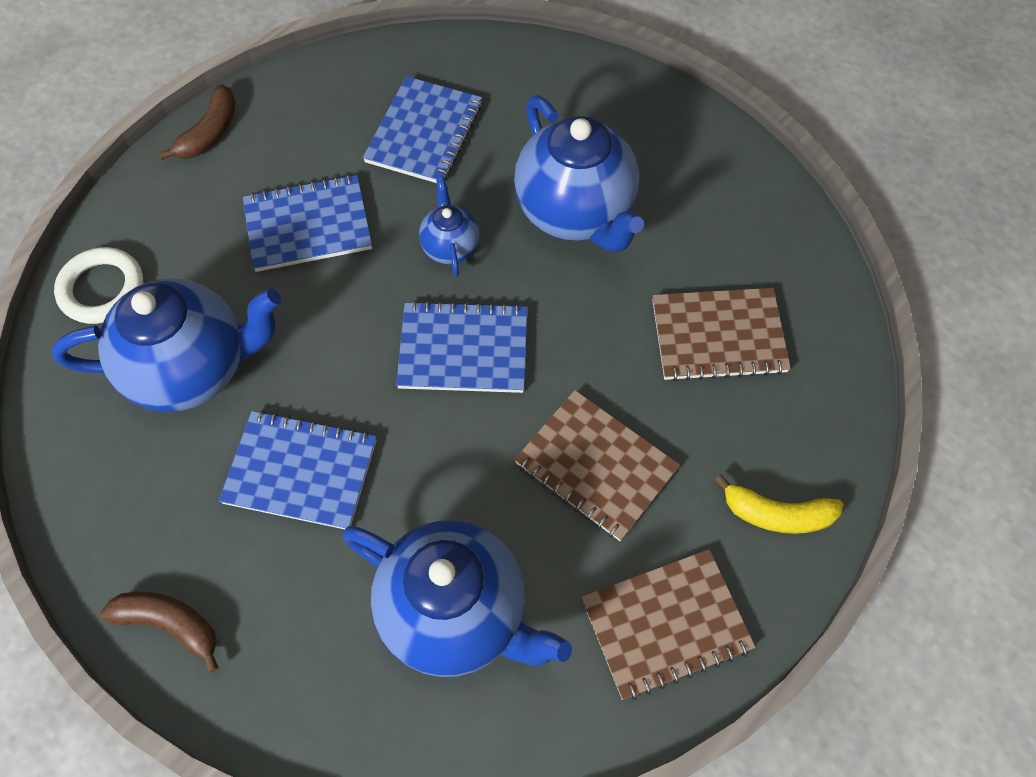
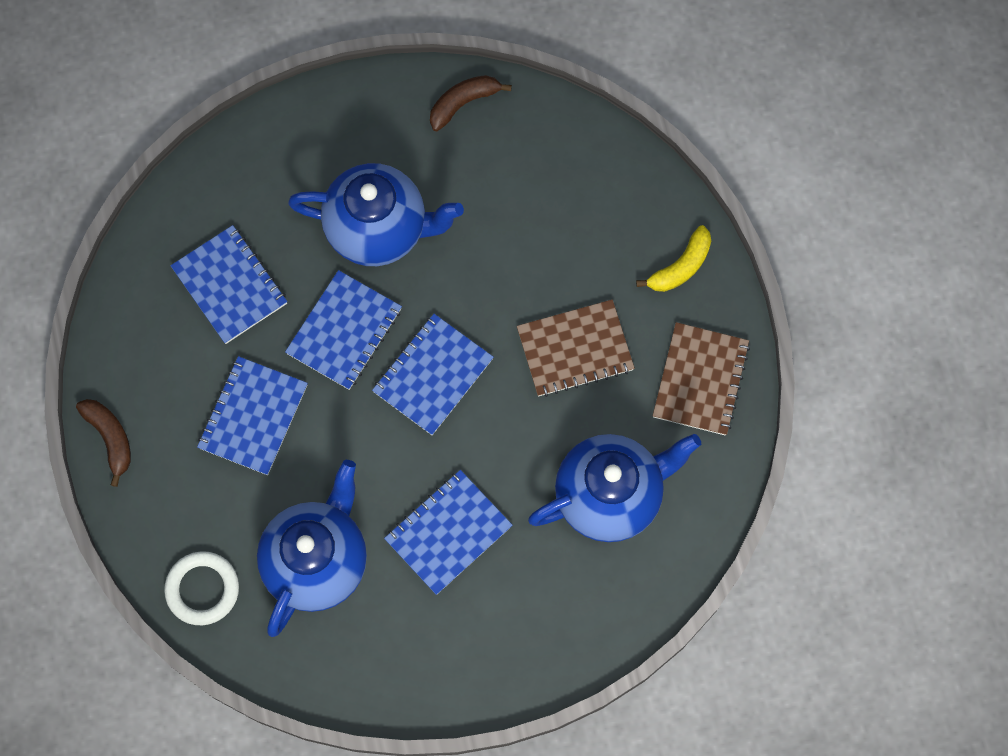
camera: 55 degrees left, 10 degrees up
brown banana [101,592,219,673] -> brown banana moved to [430,75,512,131]
blue teapot [419,176,480,276] -> blue notebook [285,270,402,390]
brown notebook [652,288,791,382] -> none

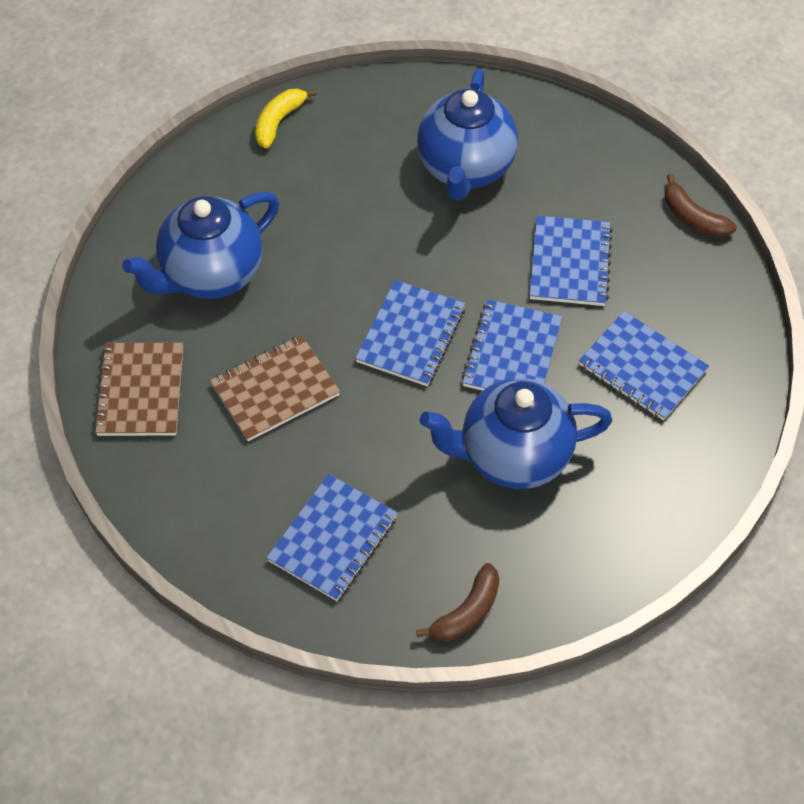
camera: 165 degrees right, 15 degrees down
white ring [164,552,239,625] -> none
blue notebook [384,470,512,595] -> blue notebook moved to [266,474,398,601]
yellow banana [636,225,711,292] -> yellow banana moved to [255,89,317,149]

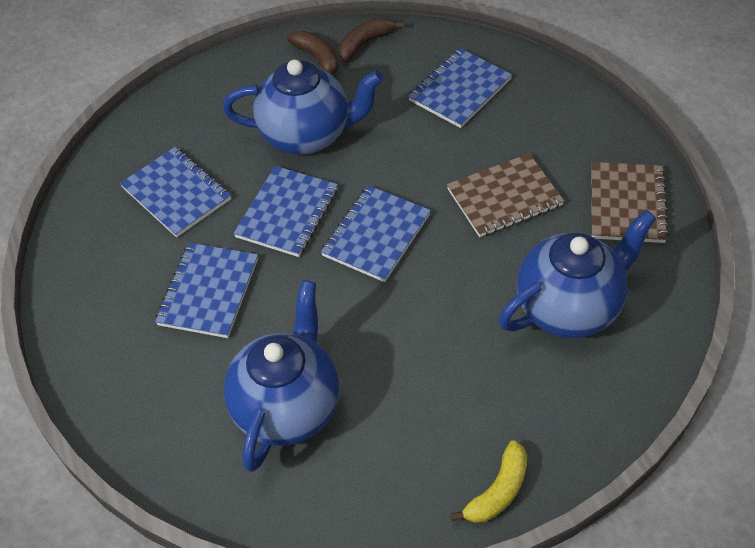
camera: 170 degrees left, 5 degrees down
brown banana [665,174,737,238] -> brown banana moved to [287,31,339,75]

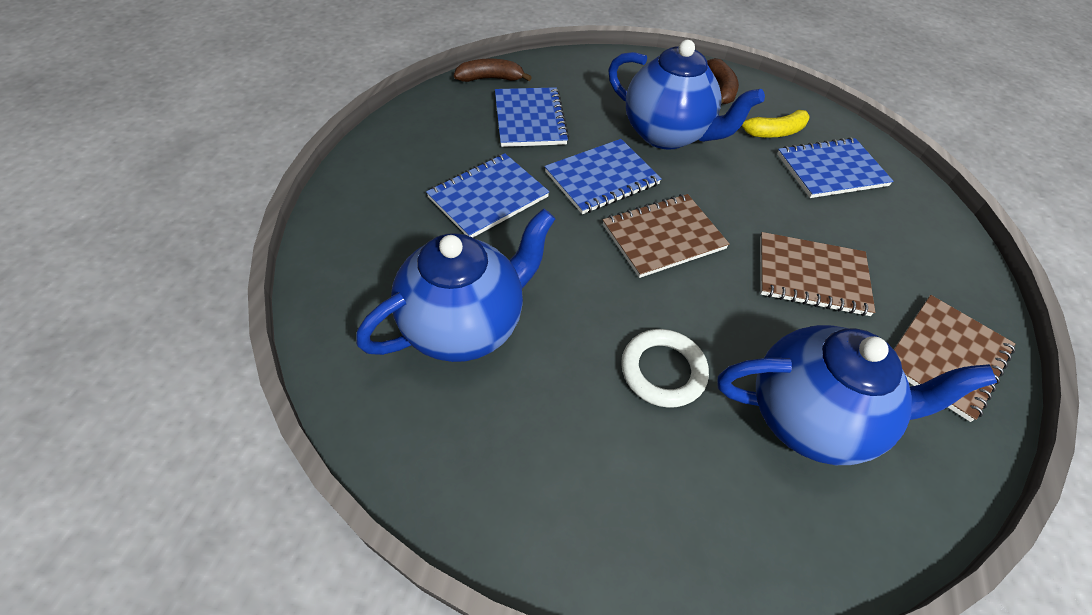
camera: 30 degrees right, 0 degrees up
blue notebook [321,185,431,282] -> brown notebook [603,194,730,278]
brown banana [339,17,404,61] -> brown banana moved to [454,59,532,82]
yellow banana [450,440,527,523] -> yellow banana moved to [742,110,809,138]
none -> white ring [621,329,709,408]

